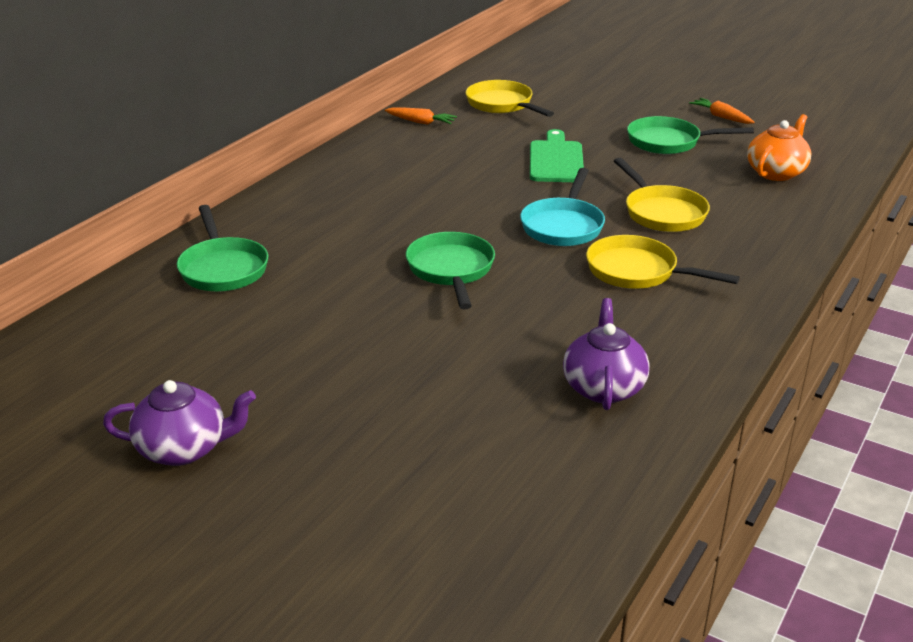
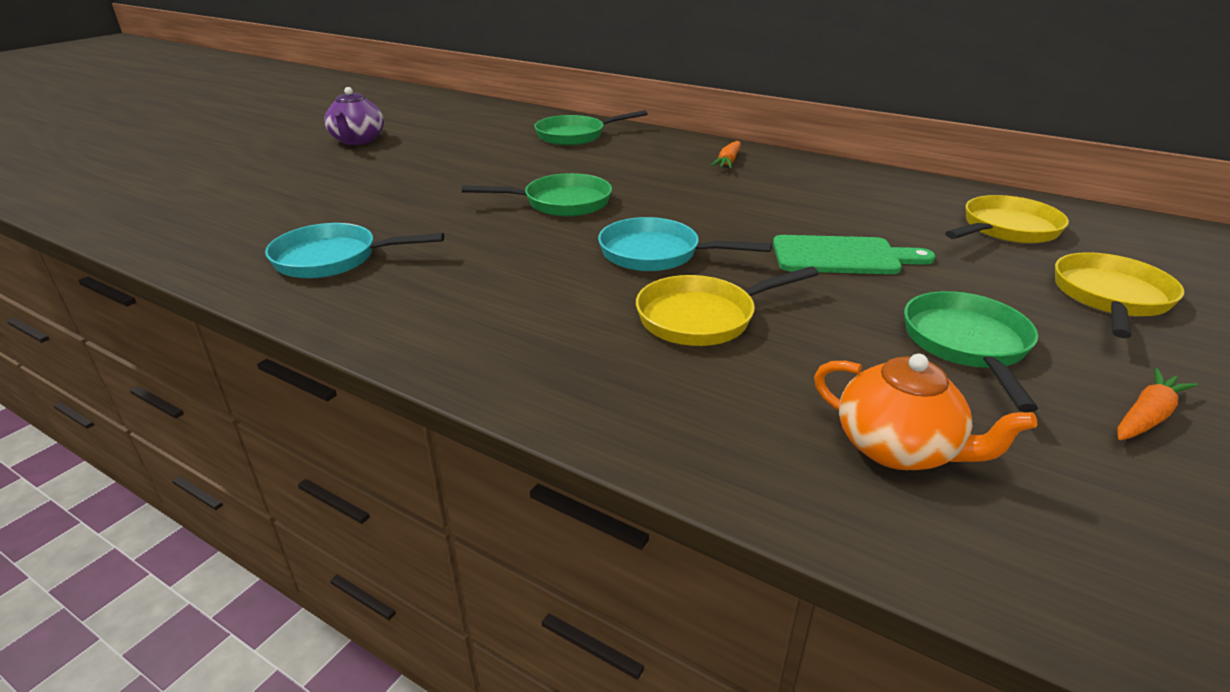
camera: 90 degrees right, 0 degrees up
orange carrot [385,107,457,125] -> orange carrot moved to [710,141,741,169]
purple teapot [563,298,650,410] -> turquoise pan [265,223,444,278]
yellow pan [586,235,740,289] -> yellow pan moved to [1055,252,1184,338]

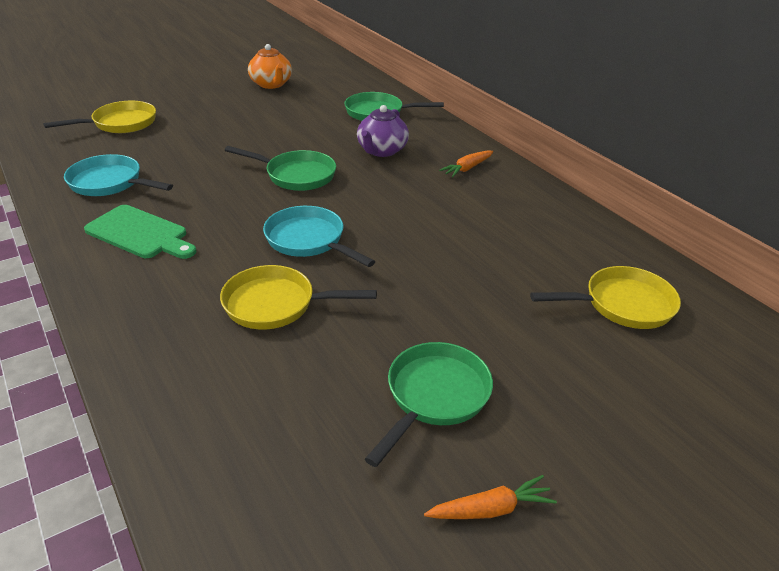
camera: 25 degrees right, 5 degrees up
purple teapot [324,87,384,145] -> purple teapot moved to [357,105,409,157]
green cutting board [773,235,936,274] -> green cutting board moved to [84,205,196,259]
orange teapot [814,354,1037,470] -> orange teapot moved to [248,44,292,89]
yellow pan [1055,252,1184,338] -> yellow pan moved to [43,101,156,133]

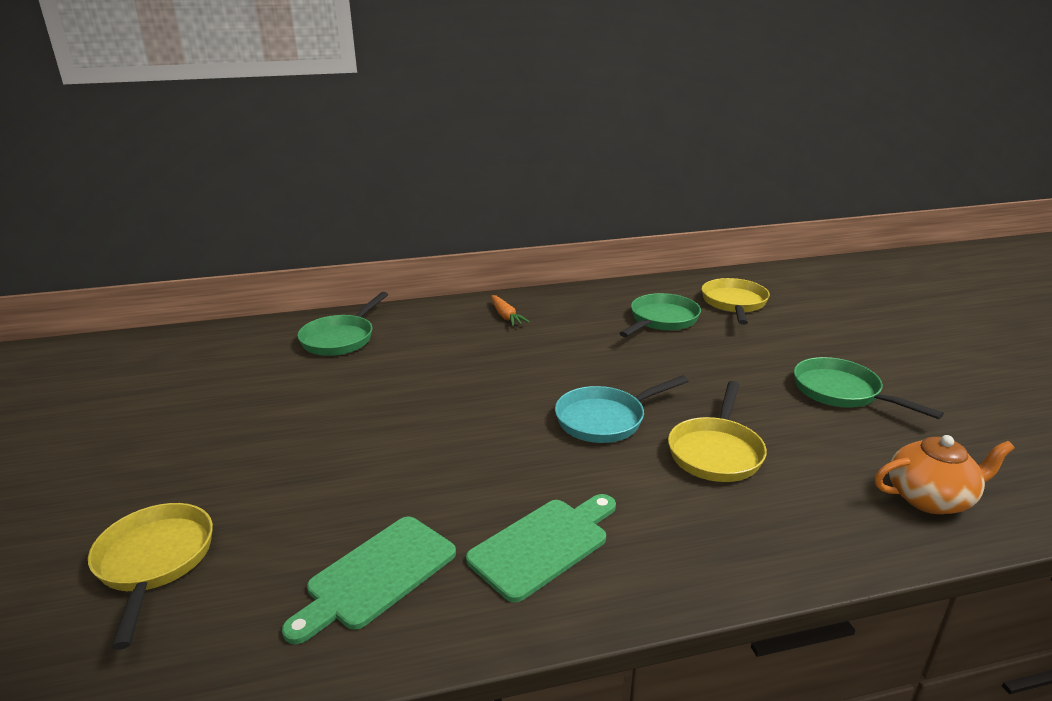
camera: 70 degrees left, 10 degrees down
turquoise pan [64,154,173,196] -> green cutting board [282,516,456,644]
green pan [225,146,336,191] -> green pan moved to [619,293,701,337]
orange teapot [248,44,292,89] -> orange teapot moved to [875,435,1015,514]
purple teapot [357,105,409,157] -> none
orange carrot [424,475,557,519] -> none

